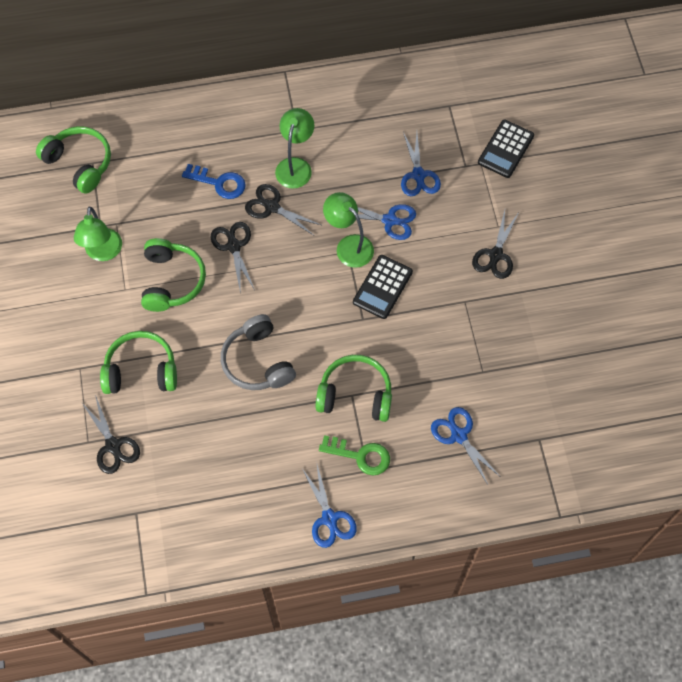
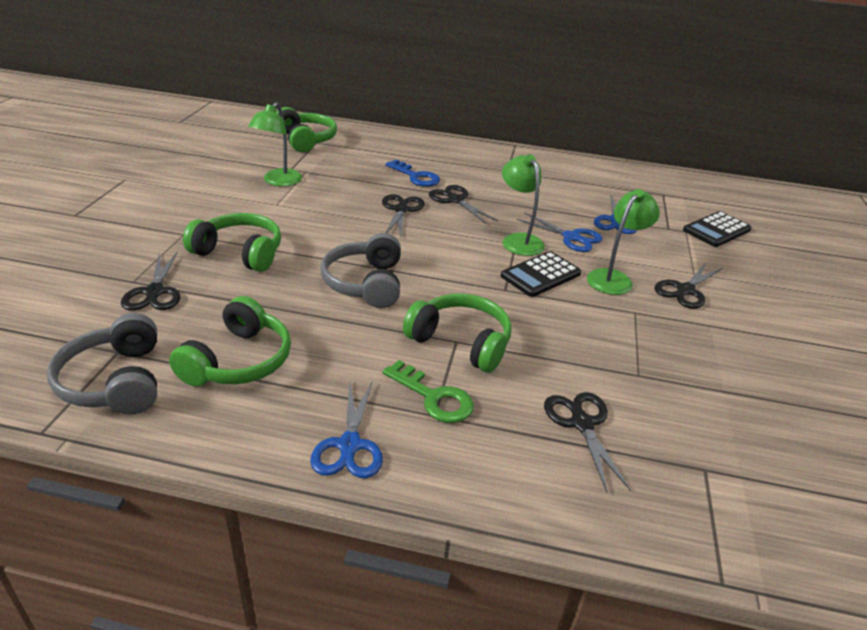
camera: 20 degrees right, 30 degrees down
green headphones [141,238,206,312] -> green headphones moved to [169,296,291,387]
green lamp [275,108,314,189] -> green lamp moved to [587,189,660,295]
blue scissors [431,407,500,485] -> black scissors [544,392,631,492]
none -> grey headphones [47,313,157,414]

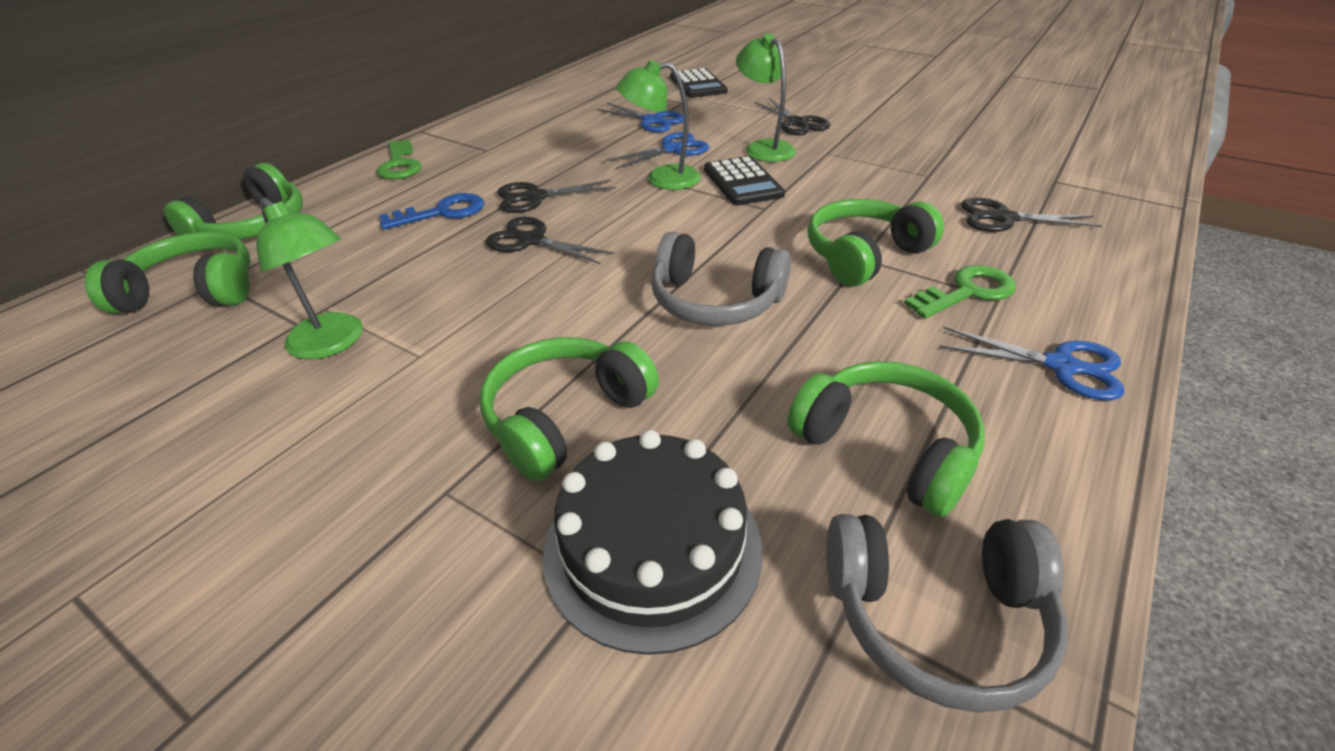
camera: 65 degrees left, 5 degrees up
black scissors [121,251,180,311] -> black cake [543,430,762,655]
none -> green headphones [164,163,303,239]
none -> green key [377,140,422,180]

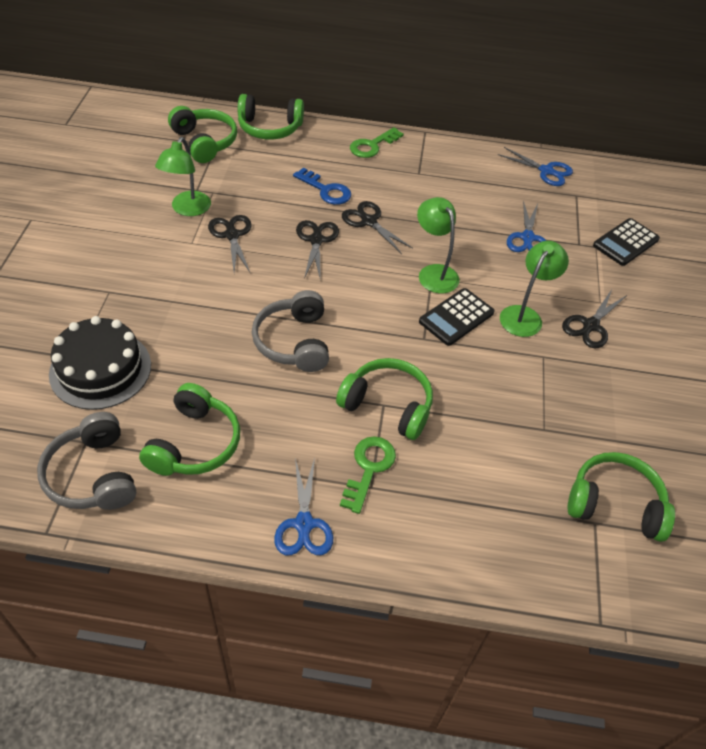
camera: 60 degrees right, 10 degrees up
green headphones [480,337,659,481] -> green headphones moved to [568,452,675,542]
blue scissors [605,132,709,169] -> blue scissors moved to [498,147,573,186]
green key [904,265,1016,319] -> green key turned 105 degrees counterclockwise [340,436,396,514]
black scissors [961,198,1102,232] -> black scissors moved to [208,215,251,272]

